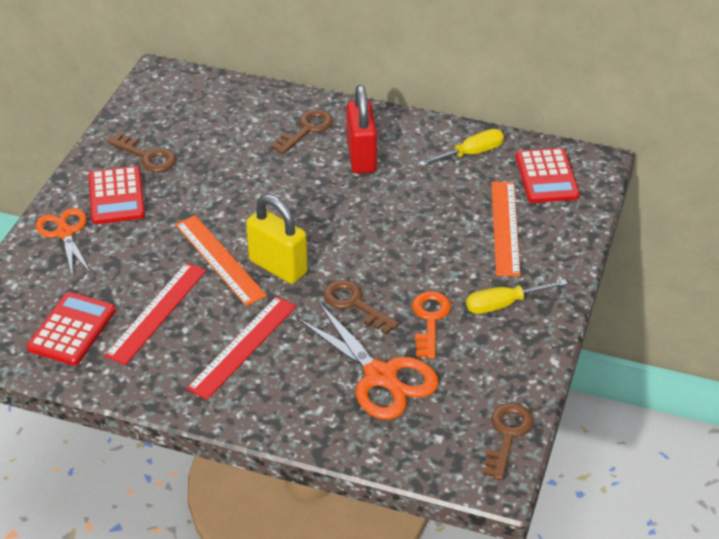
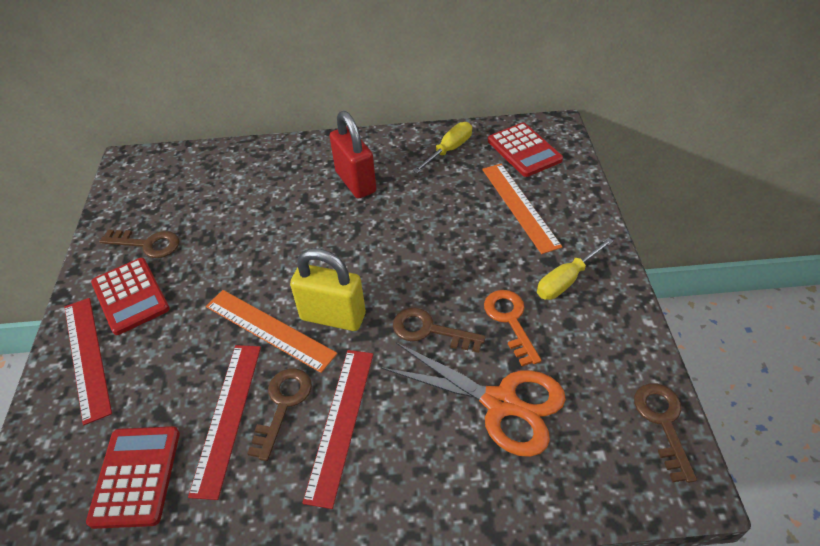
camera: 20 degrees left, 5 degrees up
orange scissors [36,208,91,277] -> red ruler [64,298,112,425]
brown key [271,110,333,154] -> brown key moved to [247,368,312,461]

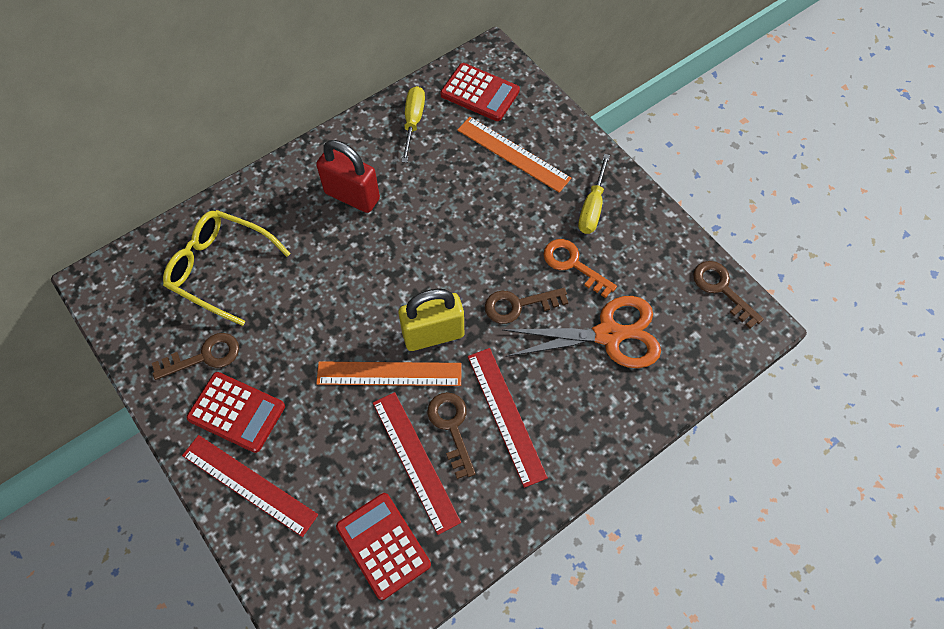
camera: 35 degrees left, 15 degrees up
none -> yellow glasses [163,210,291,326]

